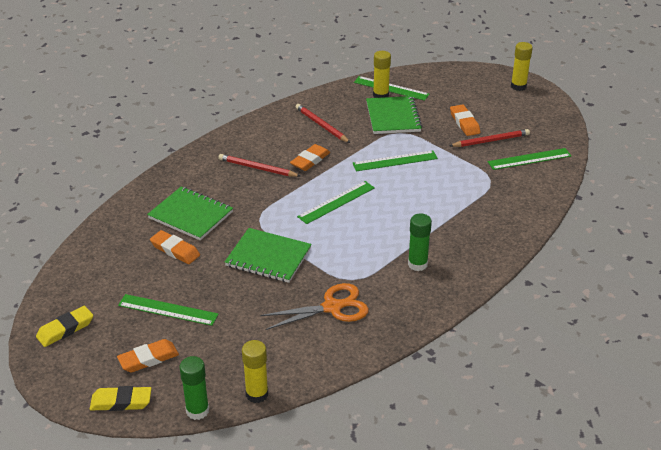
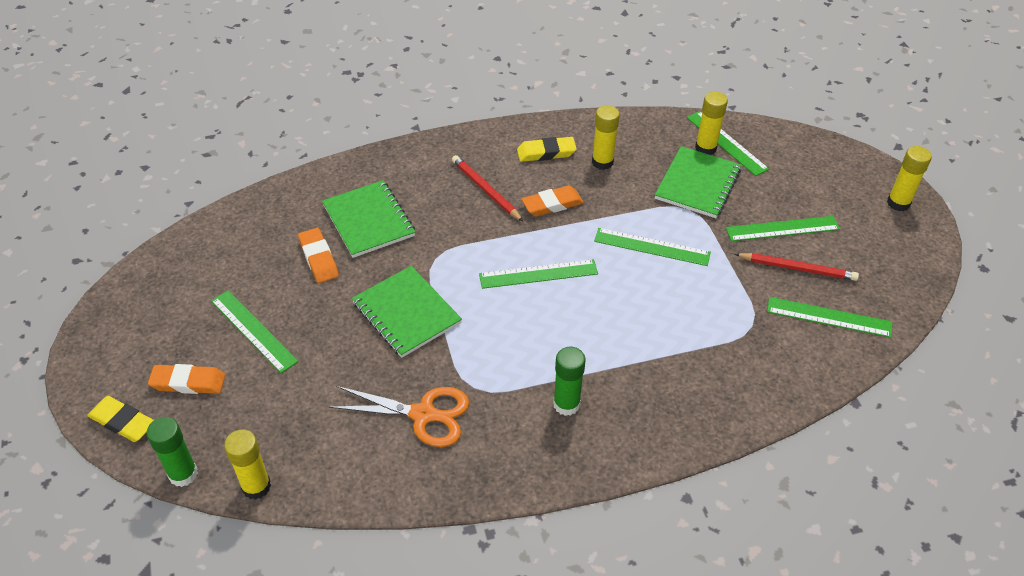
camera: 30 degrees right, 10 degrees up
yellow eraser [36,306,93,347] -> yellow eraser moved to [517,137,577,162]
red pencil [296,104,350,143] -> yellow glue stick [592,105,620,170]
orange eraser [450,104,480,136] -> green ruler [726,216,840,241]

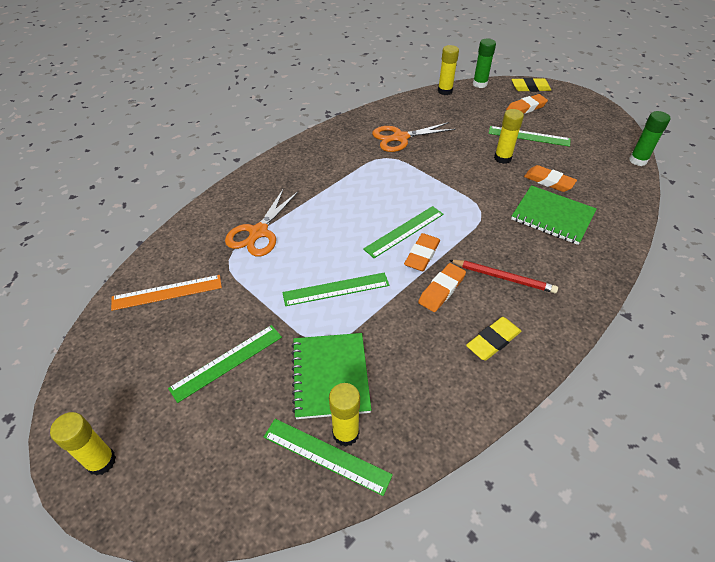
camera: 150 degrees right, 0 degrees up
green notebook [352,266,462,358] -> none
green glue stick [553,347,586,416] -> green glue stick moved to [629,111,670,166]
yellow glue stick [592,105,620,170] -> yellow glue stick moved to [494,109,524,164]
red pencil [735,253,859,281] -> none
green ruler [767,297,892,338] -> orange ruler [111,275,222,311]
none -> orange scissors [225,188,298,256]
none -> orange eraser [404,233,440,271]

